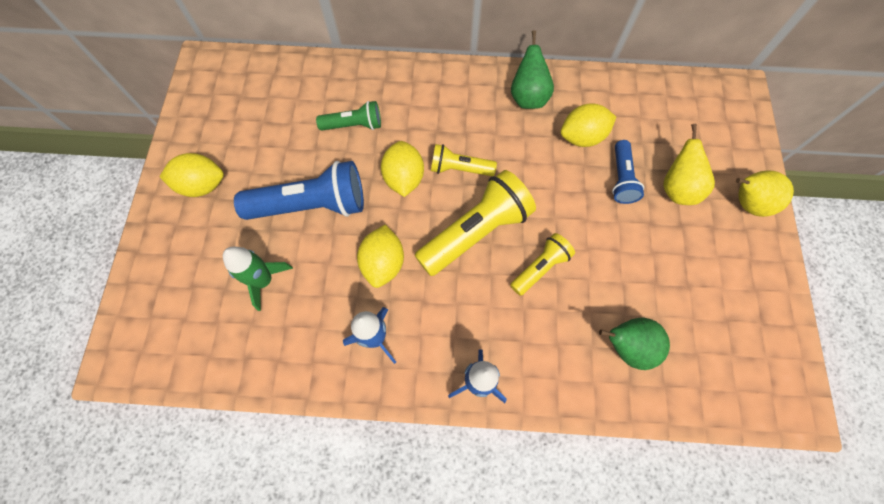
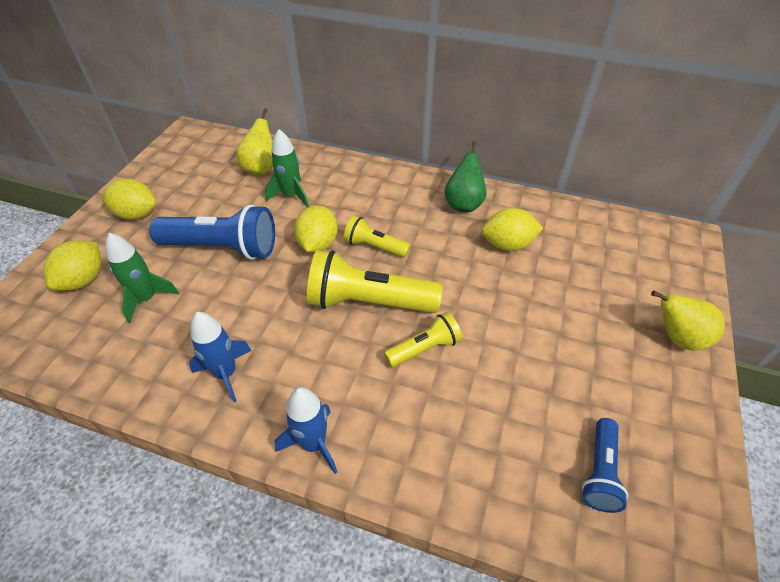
camera: 15 degrees right, 20 degrees down
green flashlight [316,101,381,131] -> green rocket [265,129,309,208]
yellow lemon [357,224,404,288] -> yellow lemon moved to [44,240,101,290]
yellow flashlight [414,170,536,276] -> yellow flashlight turned 150 degrees counterclockwise [307,250,443,313]
green pear [599,318,670,370] -> none
blue flashlight [612,140,644,204] -> blue flashlight moved to [582,418,628,513]
yellow pear [663,124,715,205] -> yellow pear moved to [236,108,273,175]

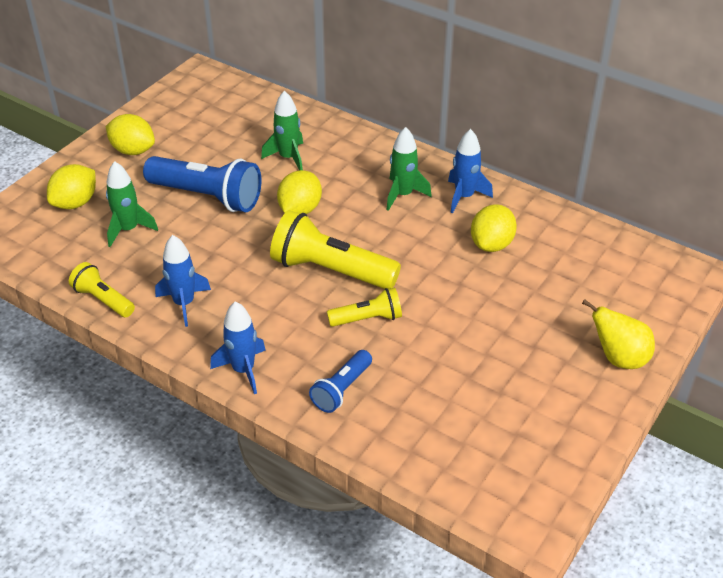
camera: 15 degrees right, 5 degrees down
yellow pear [236,108,273,175] -> none
yellow flashlight [344,216,411,258] -> yellow flashlight moved to [69,262,135,317]
green pear [444,141,487,212] -> blue rocket [448,129,493,213]
yellow lemon [482,208,543,251] -> yellow lemon turned 75 degrees counterclockwise [471,204,517,252]
blue flashlight [582,418,628,513] -> blue flashlight moved to [309,350,372,413]
none -> green rocket [386,127,432,211]

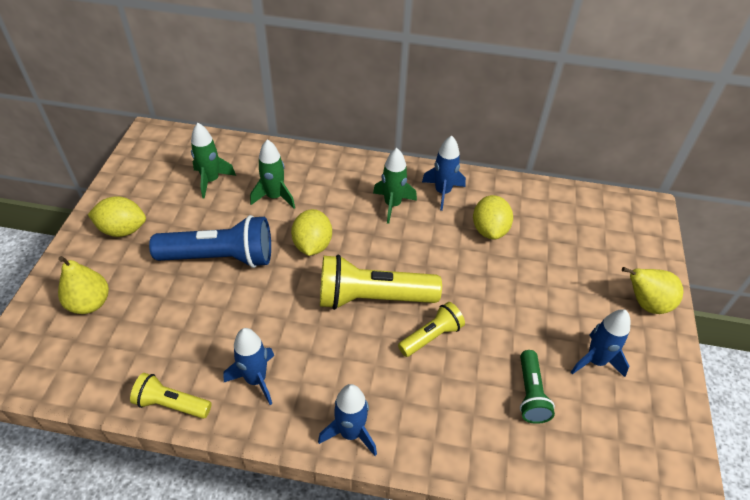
camera: 25 degrees left, 5 degrees up
yellow lemon [47,164,96,209] -> yellow pear [58,256,109,314]
green rocket [106,161,158,247] -> green rocket moved to [191,123,236,199]
blue flashlight [309,350,372,413] -> none
none -> green flashlight [520,350,555,424]
none -> blue rocket [571,309,630,377]

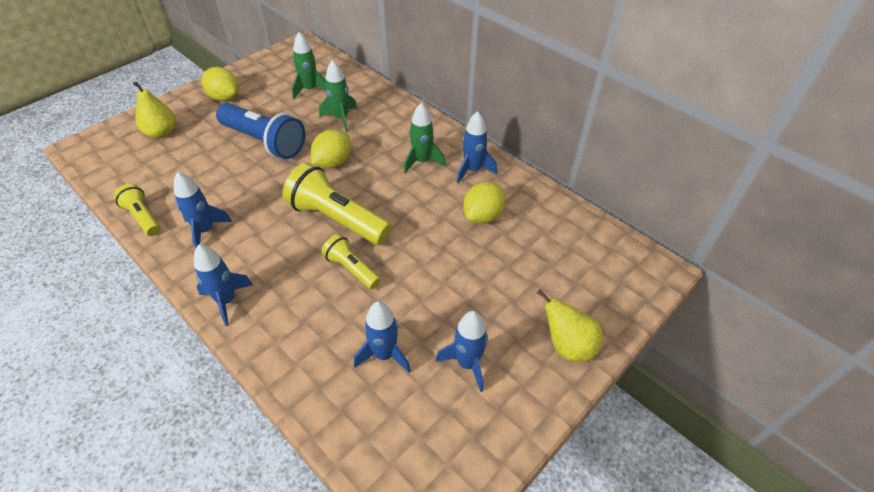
camera: 35 degrees right, 0 degrees up
yellow flashlight [398,302,465,357] -> yellow flashlight turned 135 degrees counterclockwise [322,234,381,289]
green flashlight [520,350,555,424] -> blue rocket [354,301,411,373]

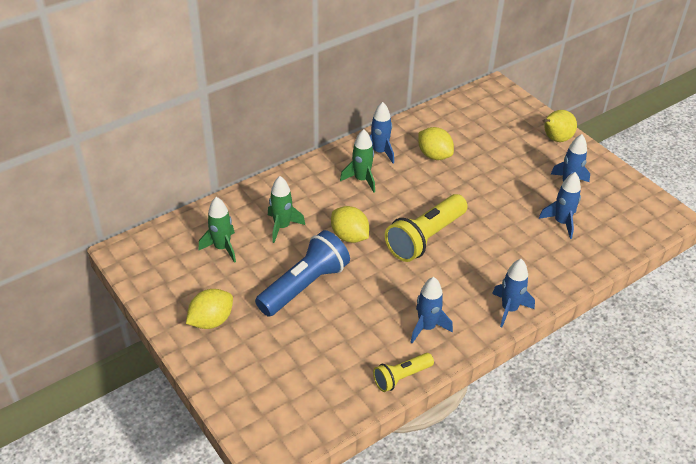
camera: 80 degrees left, 5 degrees down
yellow pear [133,81,176,138] -> none
yellow flashlight [322,234,381,289] -> none

